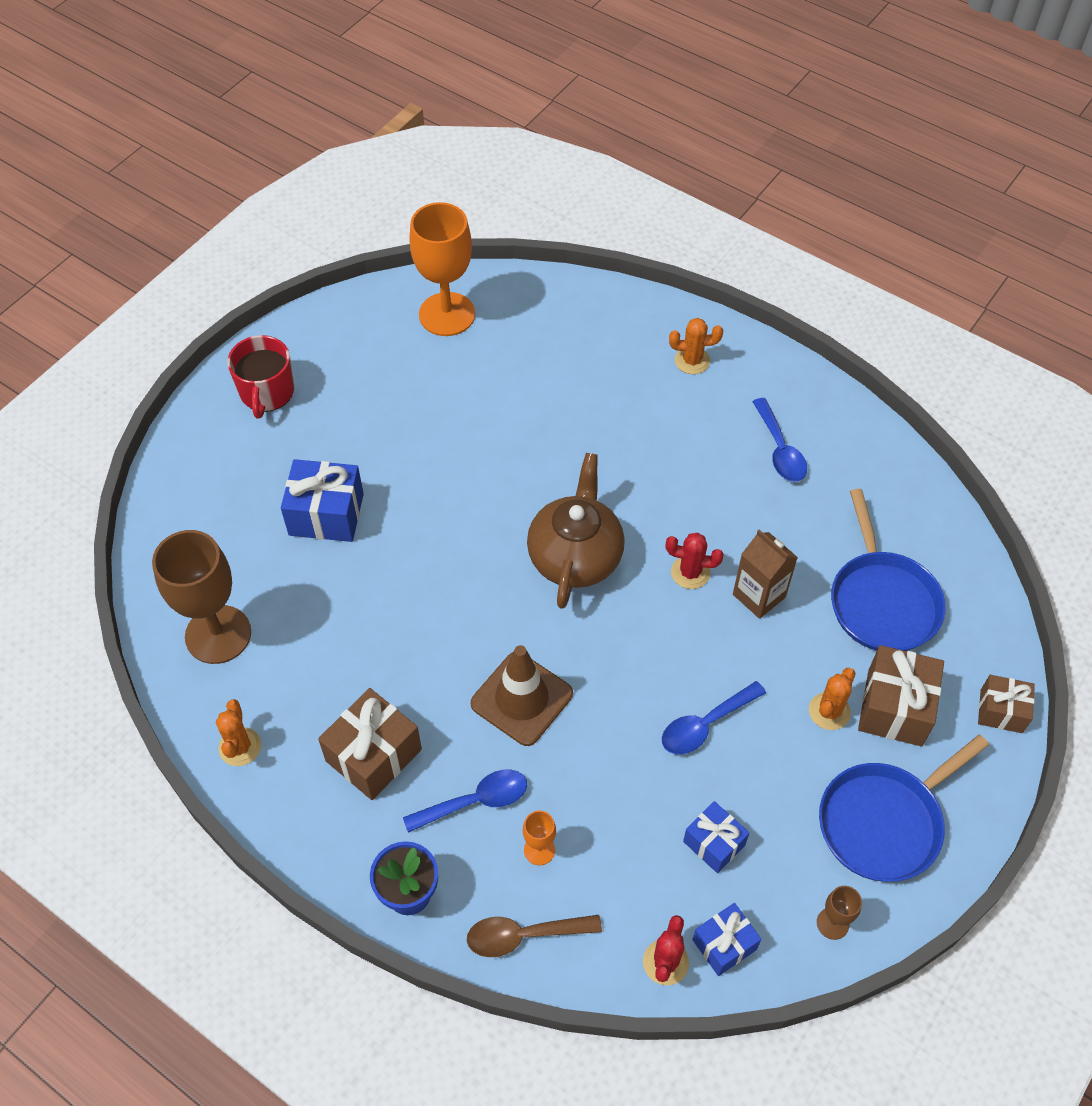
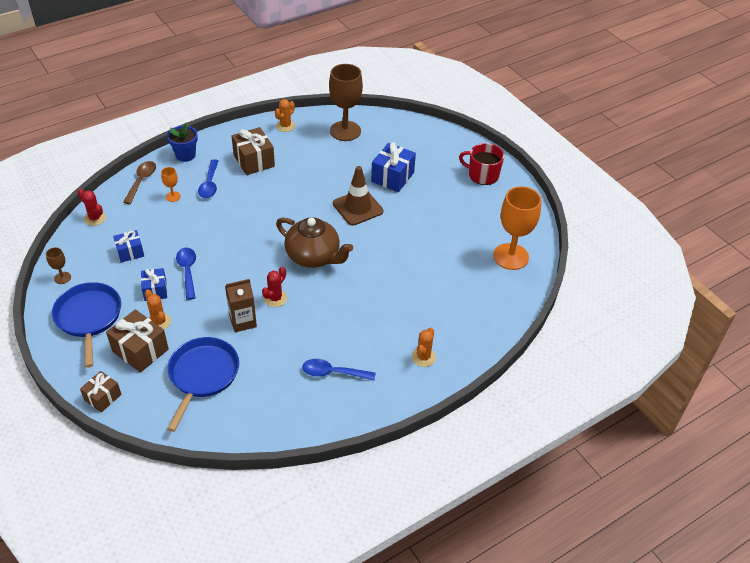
camera: 110 degrees right, 10 degrees down
orange cactus [216,699,261,766] -> orange cactus turned 75 degrees counterclockwise [275,99,295,132]
brown traffic cone [470,645,573,746] -> brown traffic cone moved to [333,166,383,226]
blue gift [692,903,762,976] -> blue gift moved to [141,268,167,301]
blue pan [831,489,946,651] -> blue pan turned 90 degrees clockwise [167,337,239,432]

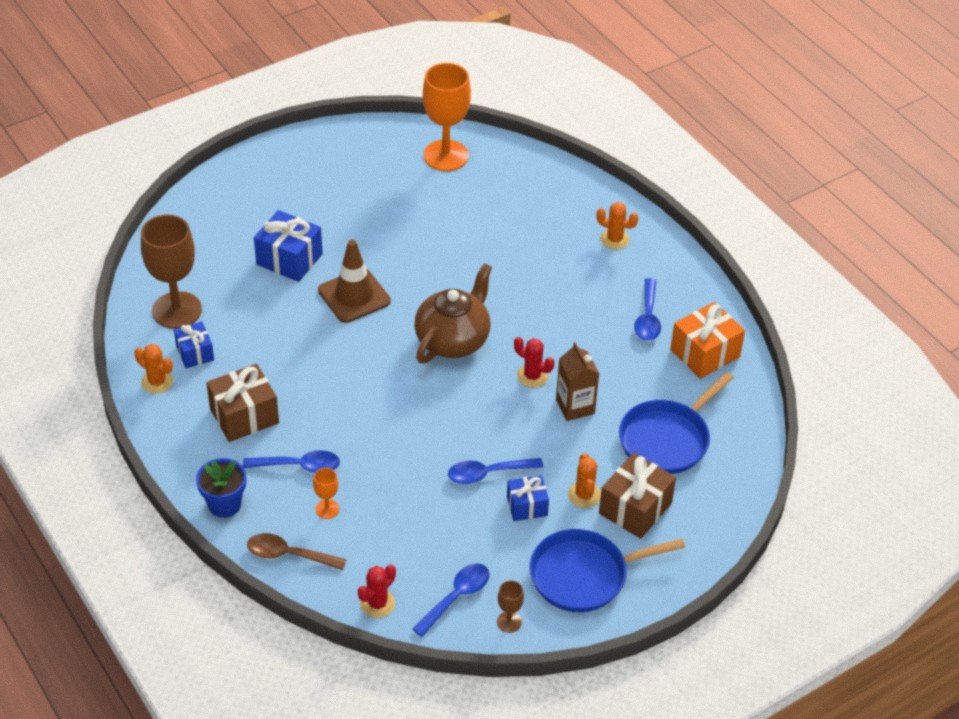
camera: 90 degrees left, 0 degrees up
brown gift [80,371,121,413] -> none
blue gift [113,230,144,262] -> blue gift moved to [174,322,214,368]
orange cactus [145,289,171,329] -> orange cactus turned 60 degrees counterclockwise [568,453,601,508]
blue pan [167,337,239,432] -> blue pan turned 60 degrees counterclockwise [619,372,733,474]
red mug [459,143,505,185] -> none
none -> blue spoon [412,564,490,637]
none -> orange gift [670,302,745,379]

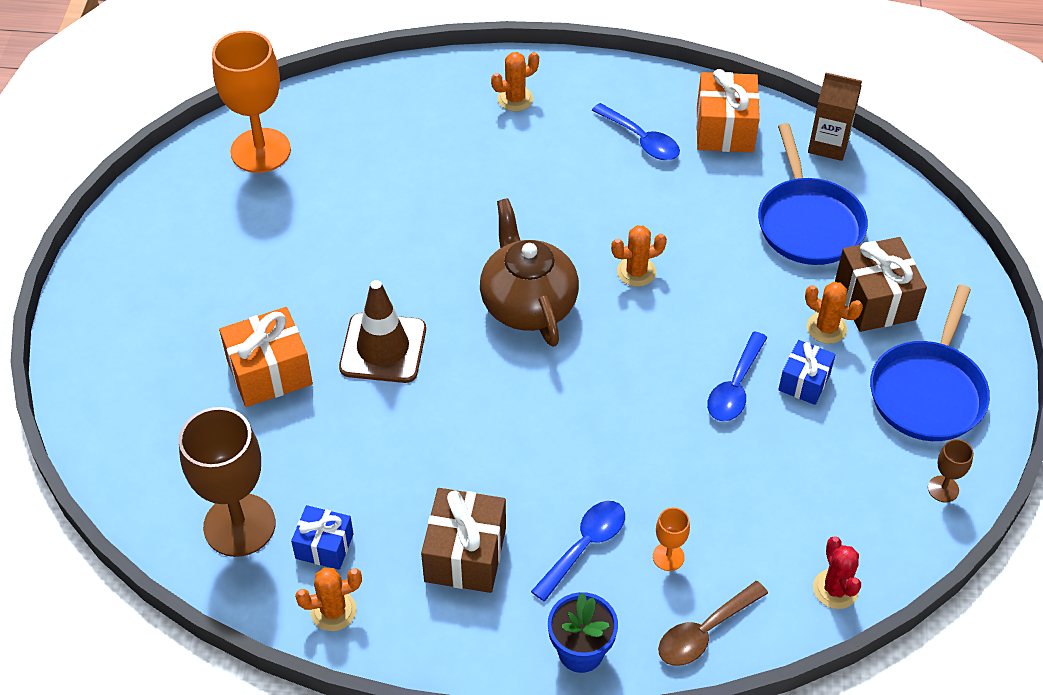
camera: 50 degrees left, 5 degrees up
blue gift [254,210,323,282] -> orange gift [219,307,313,407]
blue spoon [412,564,490,637] -> none
red cactus [514,337,554,388] -> orange cactus [611,225,667,287]
brown carton [556,342,599,421] -> brown carton moved to [808,73,862,161]

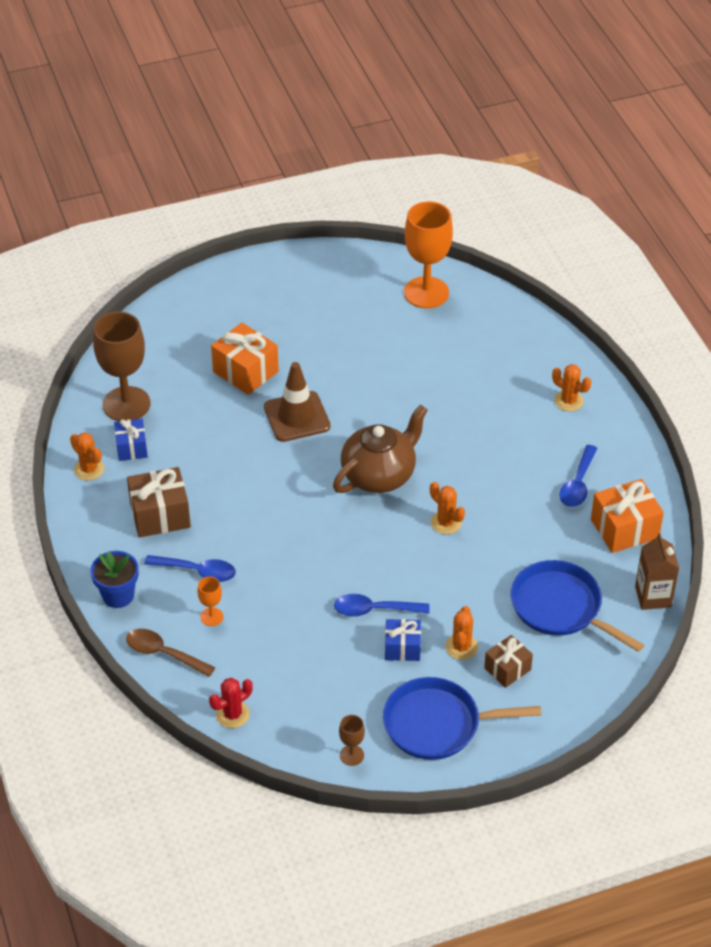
camera: 65 degrees right, 5 degrees down
blue pan [758,123,868,265] -> blue pan turned 75 degrees clockwise [510,560,644,652]
brown gift [835,237,927,332] -> brown gift [484,635,533,688], size x0.62

